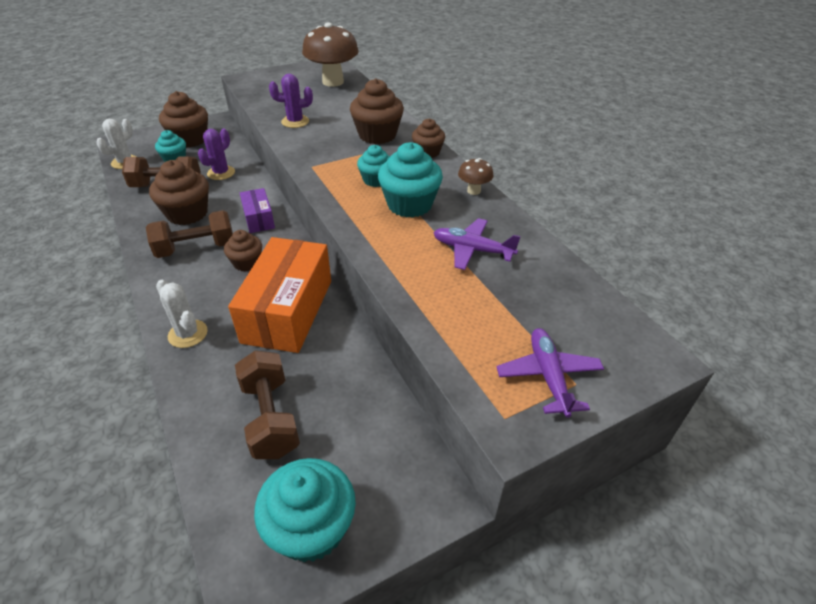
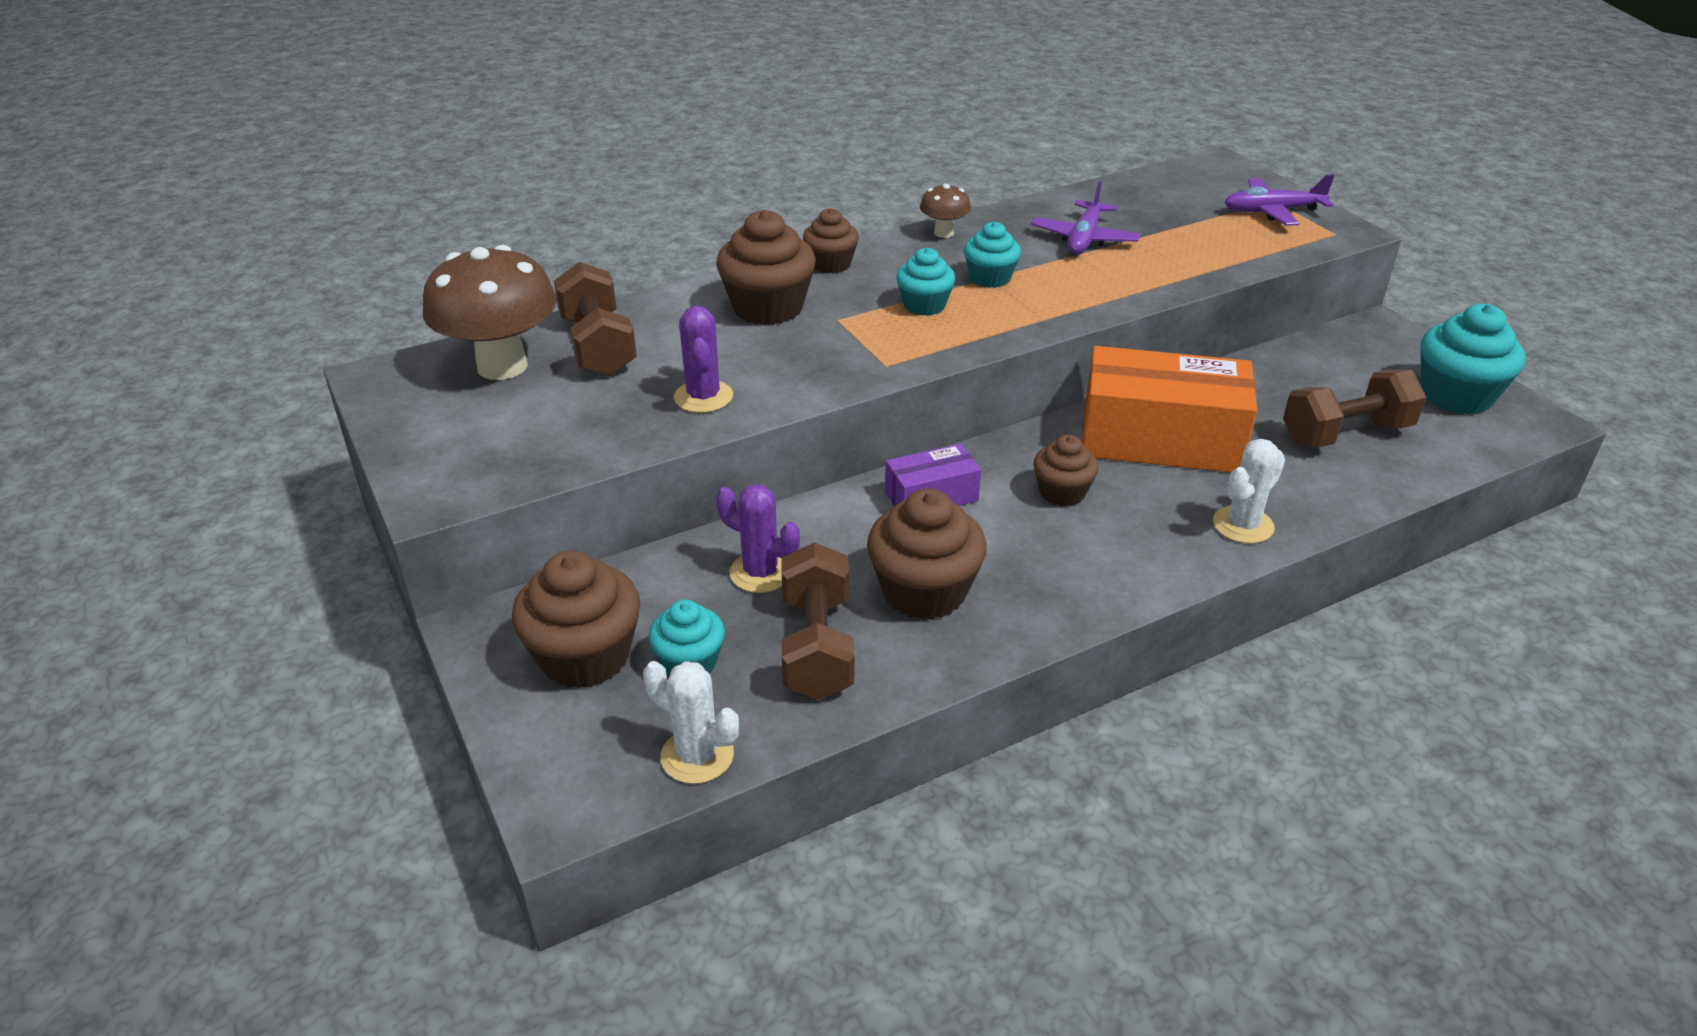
camera: 90 degrees left, 5 degrees down
brown dumbbell [146,210,233,258] -> brown dumbbell moved to [554,262,637,376]
turquoise cupcake [378,142,443,218] -> turquoise cupcake [964,222,1021,288], size x0.60

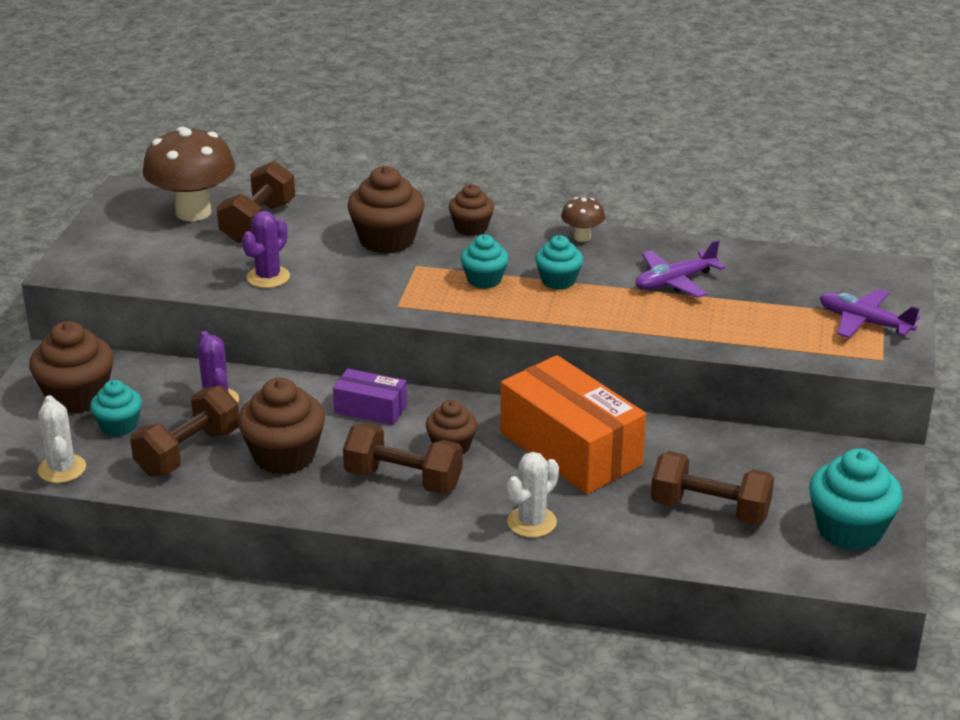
camera: 40 degrees right, 5 degrees down
white cactus [1213,439,1285,544] -> white cactus turned 45 degrees counterclockwise [506,452,559,538]
none -> brown dumbbell [343,423,463,494]

